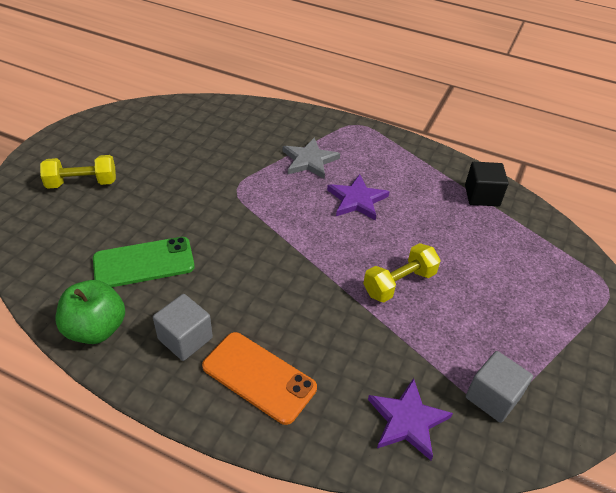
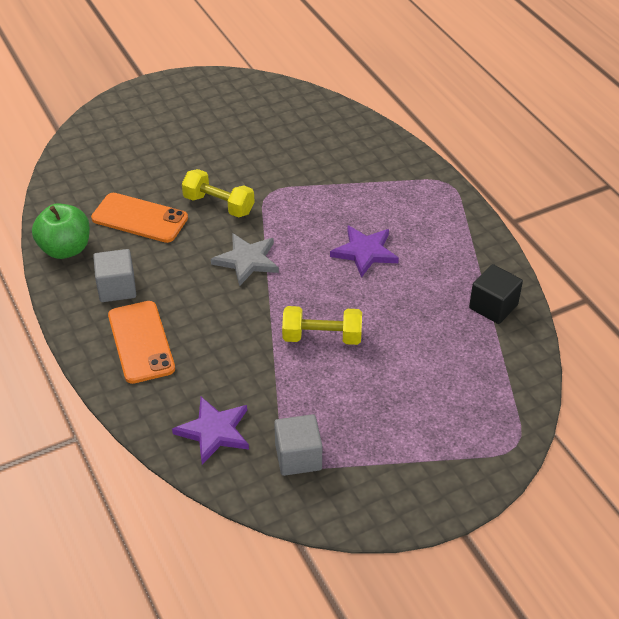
camera: 40 degrees right, 0 degrees up
yellow dumbbell [40,155,116,189] -> yellow dumbbell moved to [182,169,254,218]
green phone [93,237,195,287] -> orange phone [91,193,188,243]
grey star [283,138,340,179] -> grey star moved to [211,233,279,286]

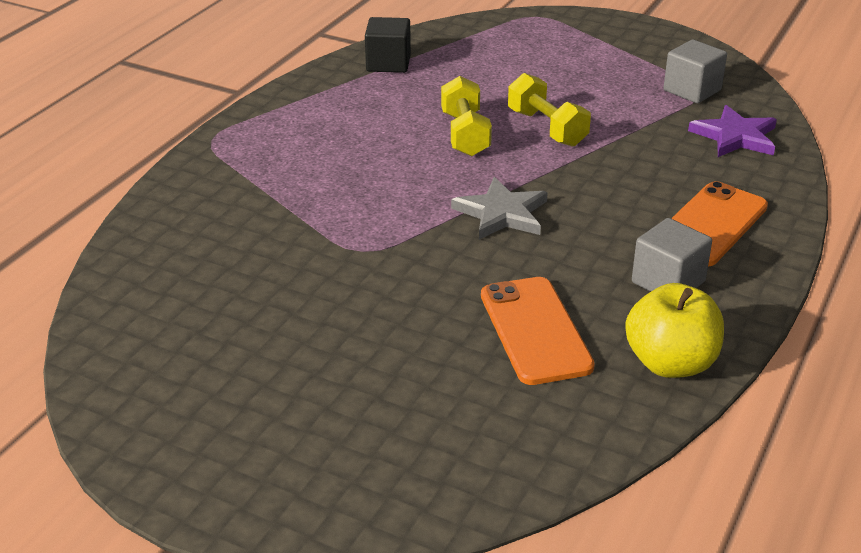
camera: 125 degrees left, 10 degrees down
green apple [32,203,90,259] -> yellow apple [625,283,724,378]
yellow dumbbell [182,169,254,218] -> yellow dumbbell moved to [441,76,492,156]
purple star [330,226,399,278] -> none

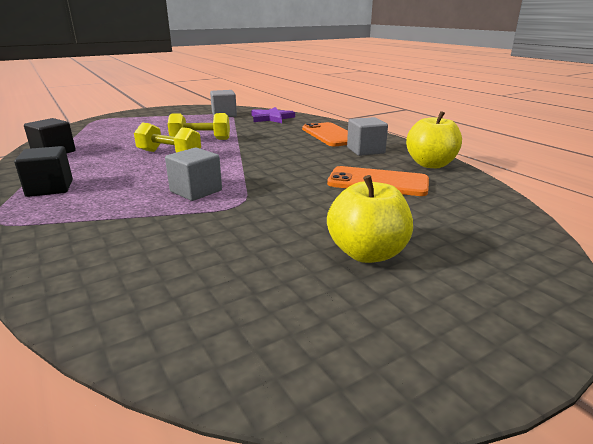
camera: 60 degrees left, 10 degrees down
grey star [451,177,548,240] -> none
none -> black cube [14,146,73,197]
none -> grey cube [165,147,222,201]
none -> yellow apple [327,175,413,263]

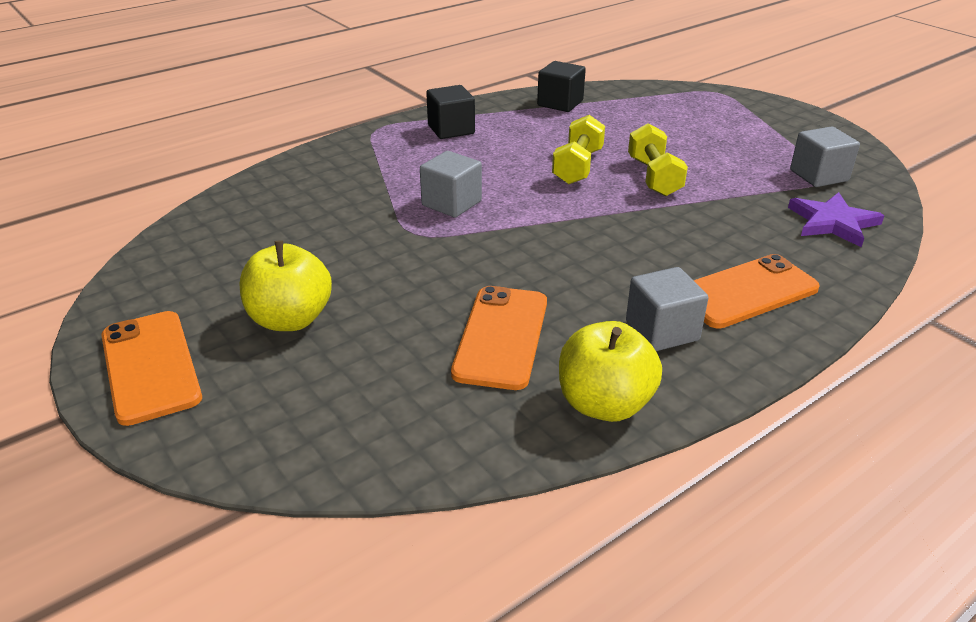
camera: 85 degrees right, 10 degrees up
none -> orange phone [101,311,202,426]

